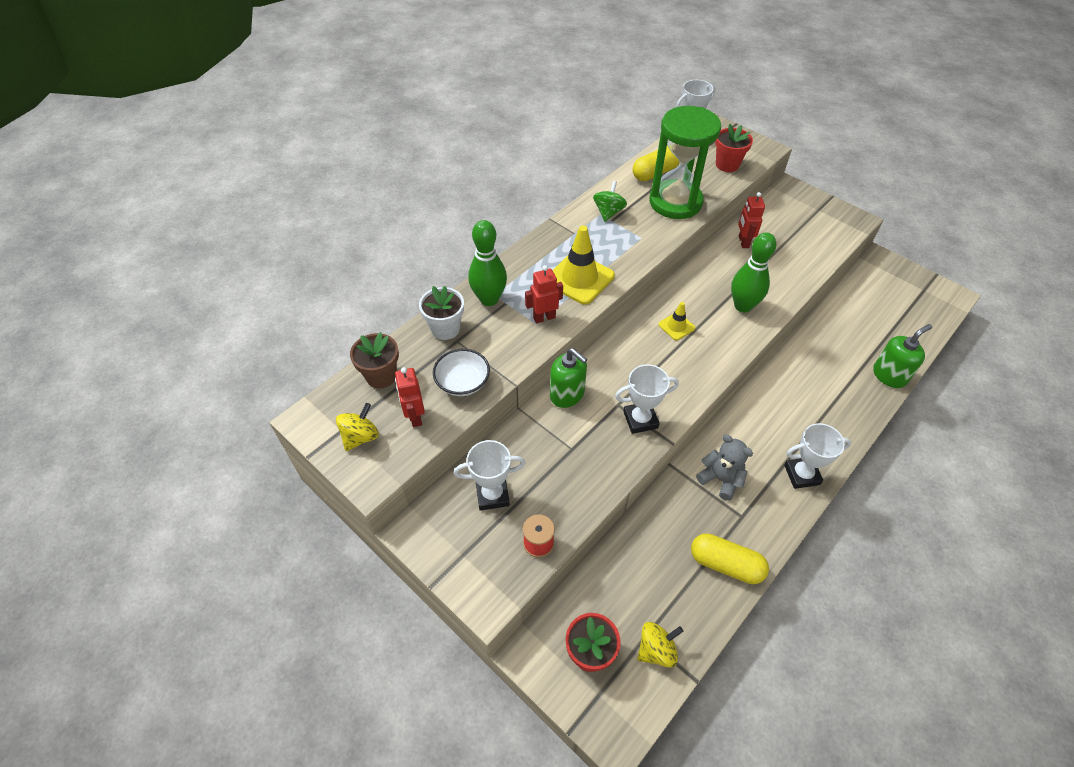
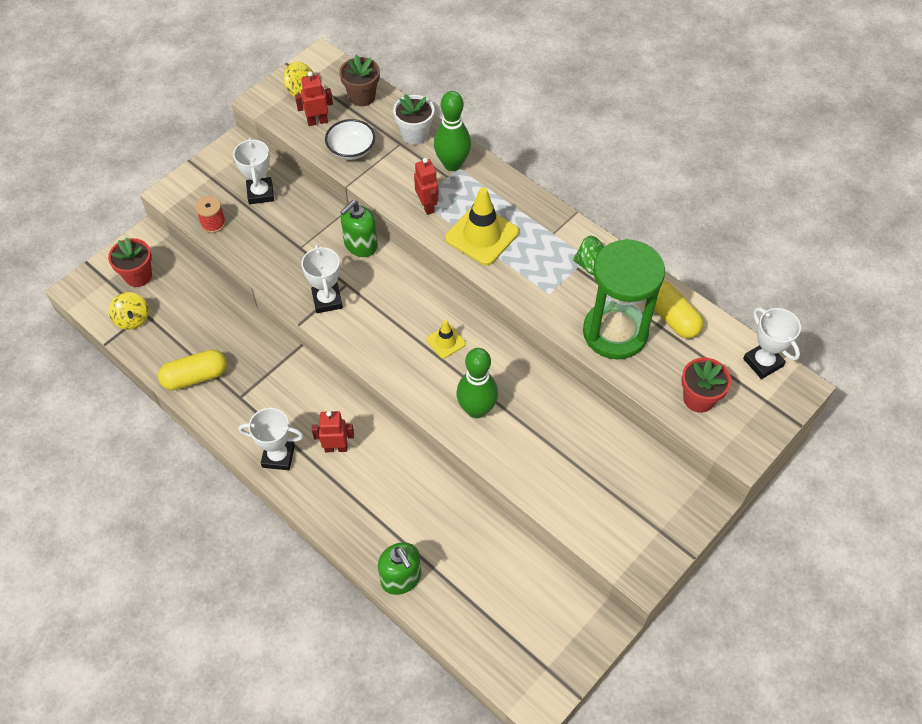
camera: 90 degrees right, 5 degrees up
yellow capsule [691,533,769,584] -> yellow capsule turned 45 degrees clockwise [158,350,227,390]
grey teddy bear [696,434,753,501] -> none
red robot [738,192,765,248] -> red robot moved to [312,411,354,452]
white trophy [784,423,851,489] -> white trophy turned 75 degrees counterclockwise [239,408,304,470]

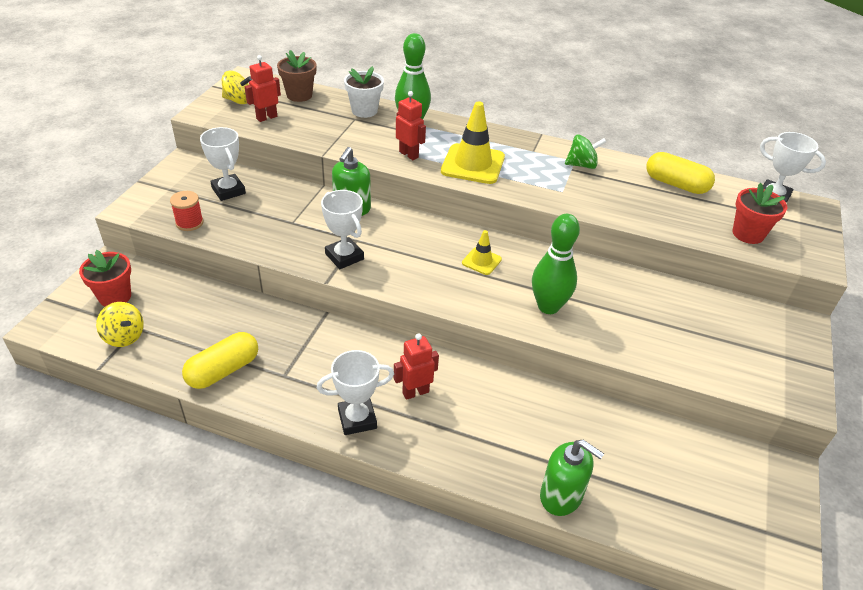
camera: 25 degrees left, 15 degrees down
white bowl [325,119,375,160] -> none
green hourglass [583,239,665,360] -> none

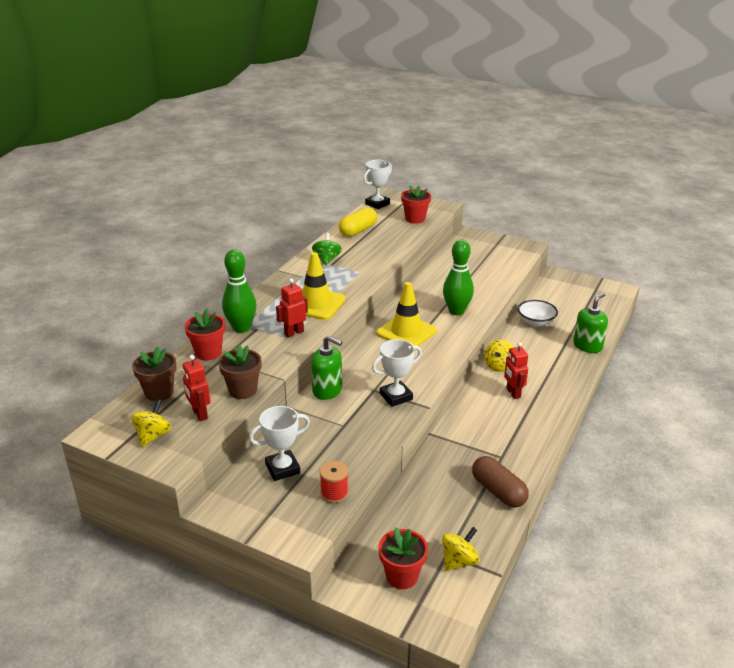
camera: 80 degrees left, 10 degrees down
yellow capsule [182,332,258,389] -> brown capsule [472,456,529,508]
white trophy [317,350,394,435] -> none
white flower pot [344,66,384,118] -> red flower pot [185,309,225,361]
yellow traffic cone [462,230,502,275] -> yellow traffic cone [376,282,437,346], size x1.92
none -> brown flower pot [218,345,261,399]
none -> yellow spinning top [484,340,514,372]
none -> white bowl [518,300,558,326]

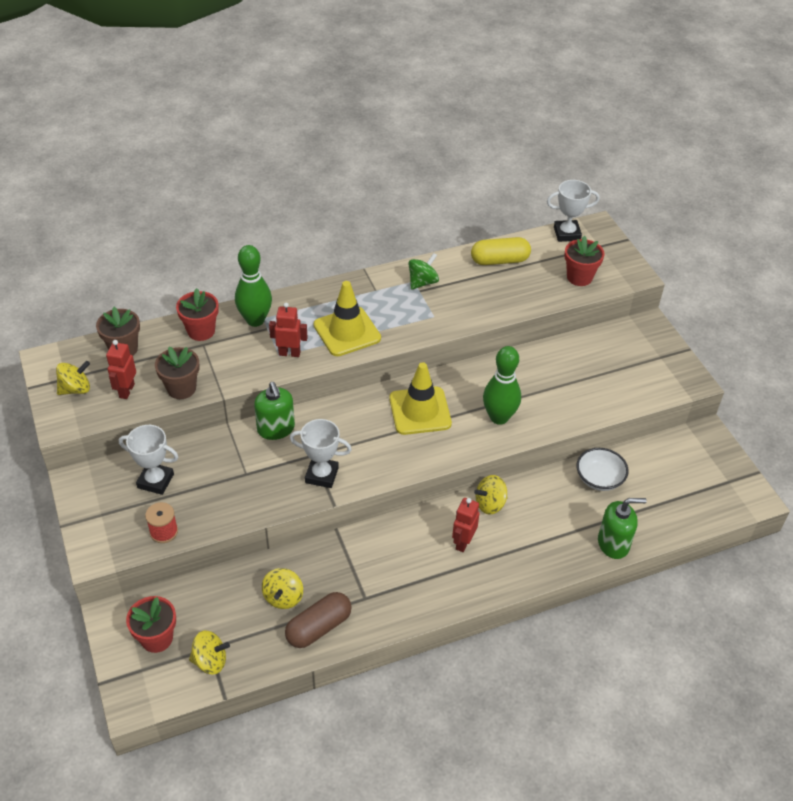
camera: 40 degrees right, 15 degrees up
brown capsule [472,456,529,508] -> brown capsule turned 45 degrees clockwise [285,592,352,648]
none -> yellow spinning top [262,568,303,609]

